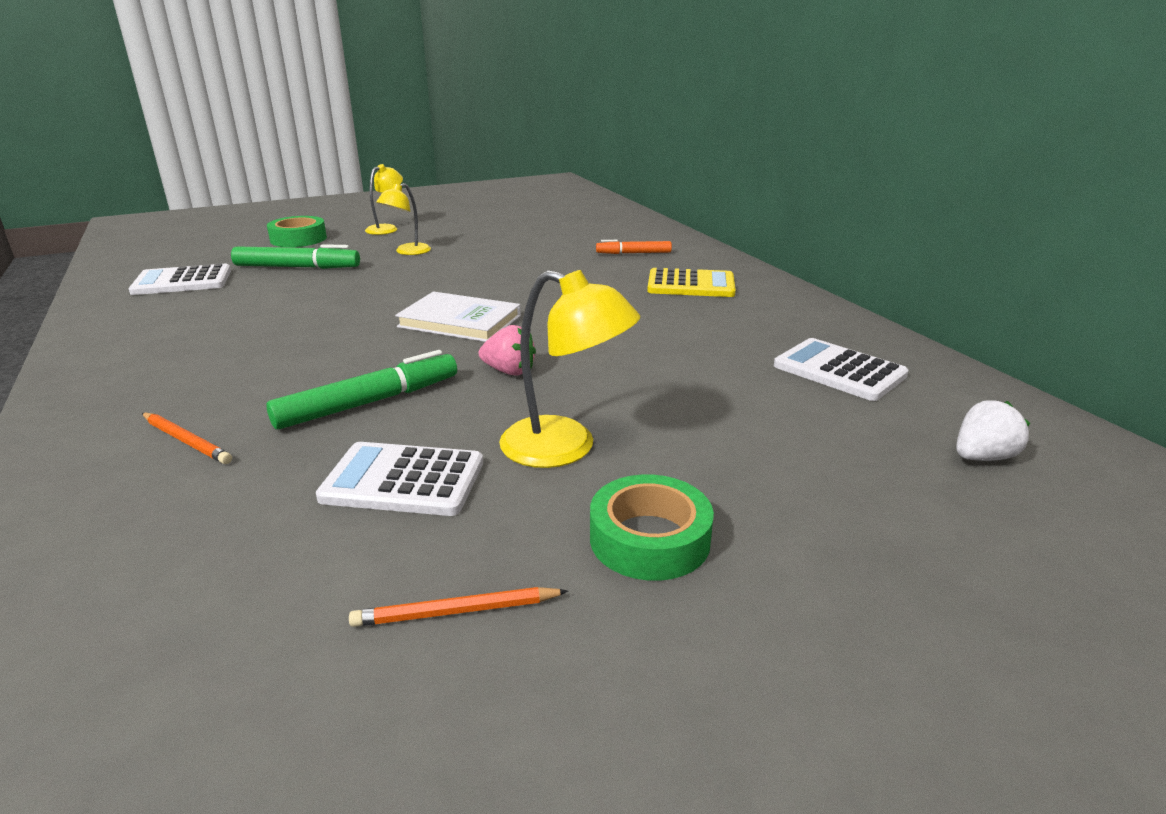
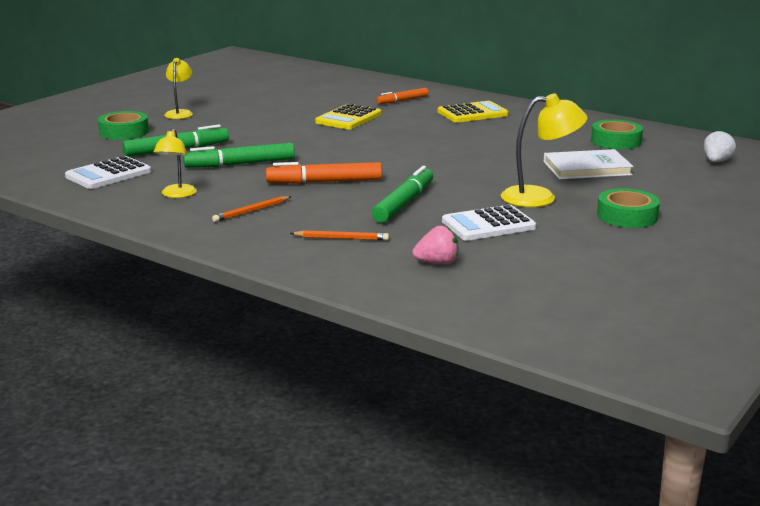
camera: 30 degrees left, 5 degrees down
orange pencil [349,587,568,627] -> orange pencil moved to [212,196,291,222]
yellow lamp [376,183,431,255] -> yellow lamp moved to [153,129,197,198]
white book [395,291,521,342] -> white book moved to [543,149,634,179]
pink strawberry [479,325,536,376] -> pink strawberry moved to [412,226,458,264]
white calculator [774,338,909,401] -> green tape [591,119,643,149]
none -> green marker [183,143,295,168]
none -> orange marker [266,162,382,184]
none -> yellow calculator [315,104,382,130]

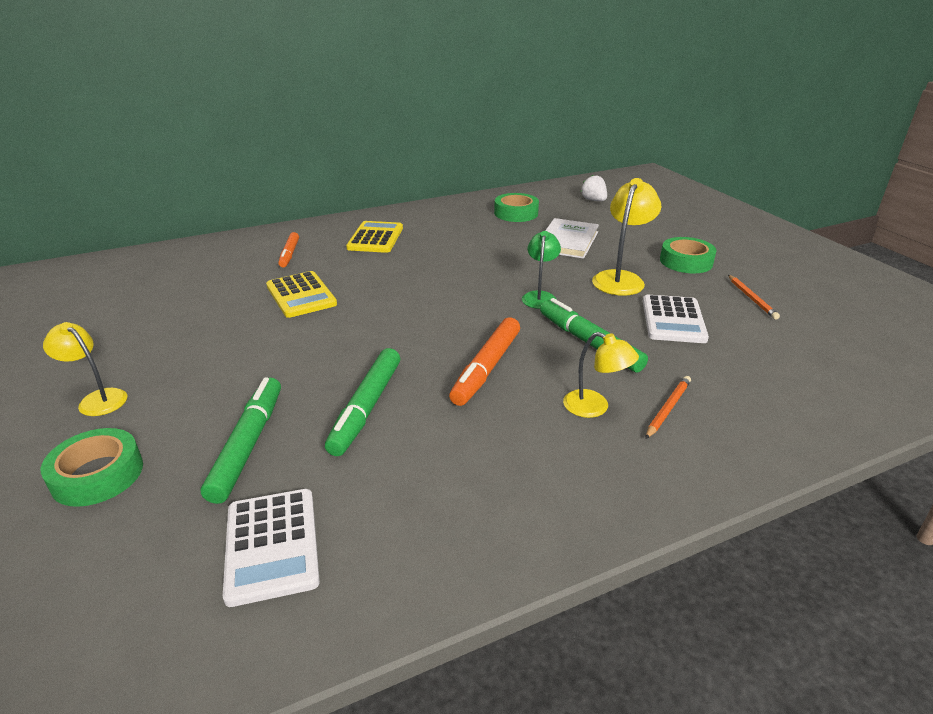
camera: 60 degrees left, 10 degrees up
yellow lamp [153,129,197,198] -> yellow lamp moved to [563,332,639,418]
orange pencil [212,196,291,222] -> orange pencil moved to [728,275,780,320]
pink strawberry [412,226,458,264] -> none
none -> green lamp [522,231,561,309]

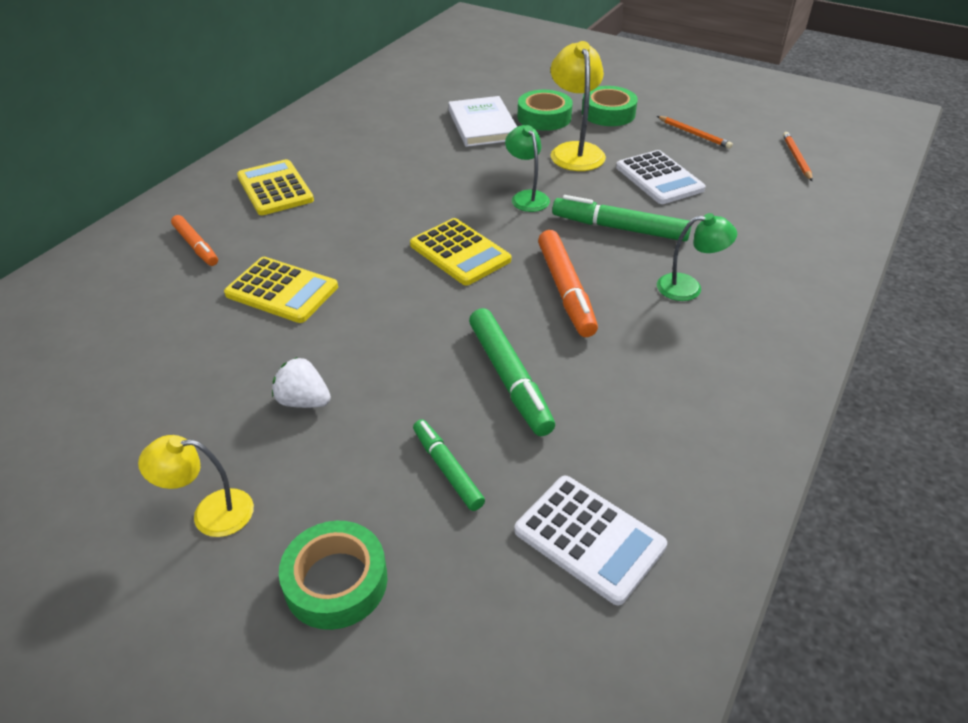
camera: 35 degrees left, 10 degrees up
green marker [201,377,281,504] -> green marker [413,419,485,511], size x0.63
green tape [494,193,539,222] -> green tape moved to [517,90,573,131]
yellow lamp [563,332,639,418] -> green lamp [657,213,737,301]
white strawberry [581,175,607,201] -> white strawberry moved to [272,357,331,408]
orange pencil [645,376,691,439] -> orange pencil moved to [783,132,813,181]
none -> yellow calculator [410,218,511,285]

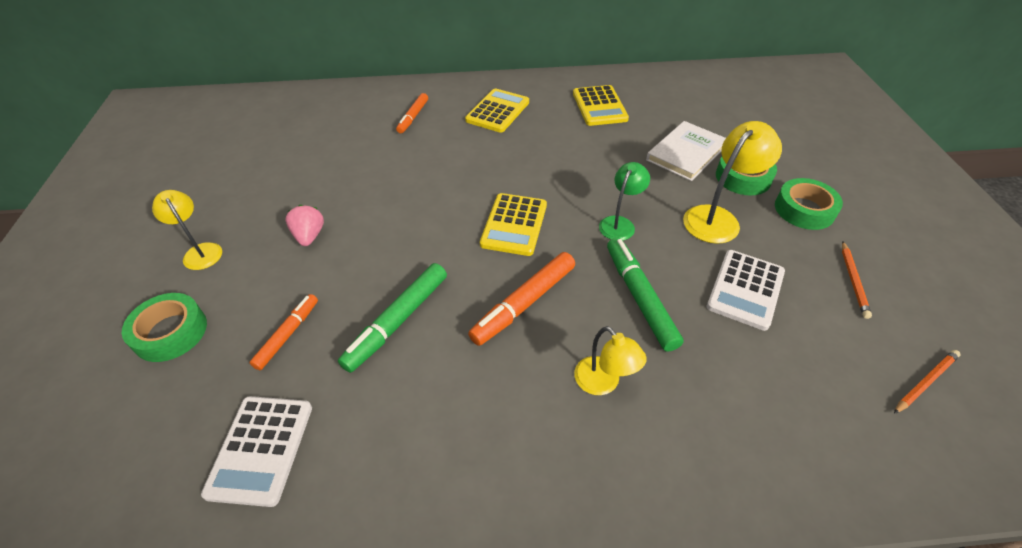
camera: 55 degrees right, 5 degrees up
yellow calculator [224,257,338,323] -> yellow calculator moved to [573,85,629,126]
white strawberry [272,357,331,408] -> pink strawberry [286,205,324,246]
green marker [413,419,485,511] -> orange marker [249,294,318,370]
green lamp [657,213,737,301] -> yellow lamp [574,326,646,395]

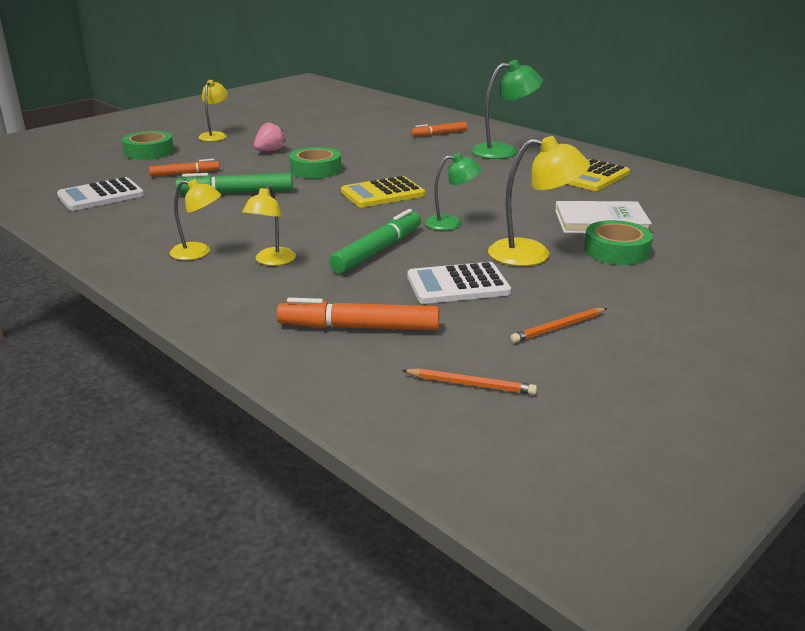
camera: 50 degrees right, 20 degrees down
yellow calculator [465,88,529,133] -> green lamp [472,60,543,159]
orange marker [468,252,575,346] -> orange marker moved to [277,298,439,331]
green tape [775,178,843,230] -> green tape moved to [289,147,341,179]
none -> yellow lamp [170,179,221,260]

